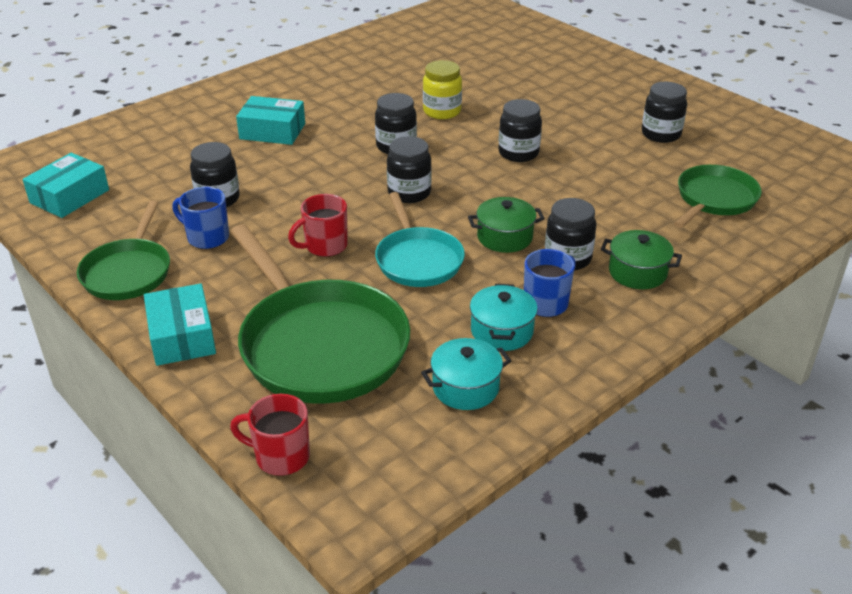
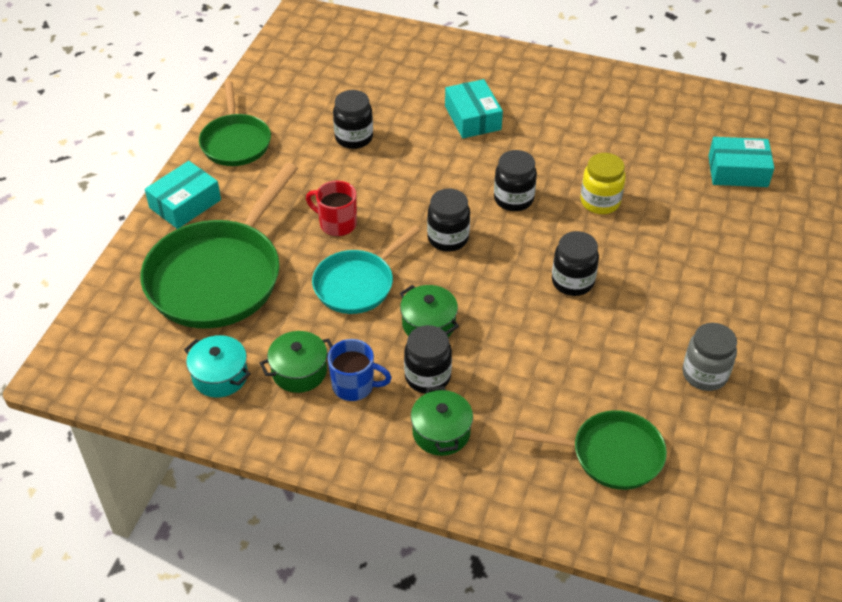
camera: 60 degrees right, 10 degrees up
turquoise box [23,153,109,218] -> turquoise box moved to [708,137,774,187]
green pan [77,201,170,300] -> green pan turned 75 degrees counterclockwise [199,81,271,166]
blue mug [173,187,229,249] -> none
red mug [230,394,310,476] -> none
turquoise pot [470,284,538,351] -> green pot [260,331,333,393]
black jar [642,82,687,143] -> grey jar [682,323,737,391]

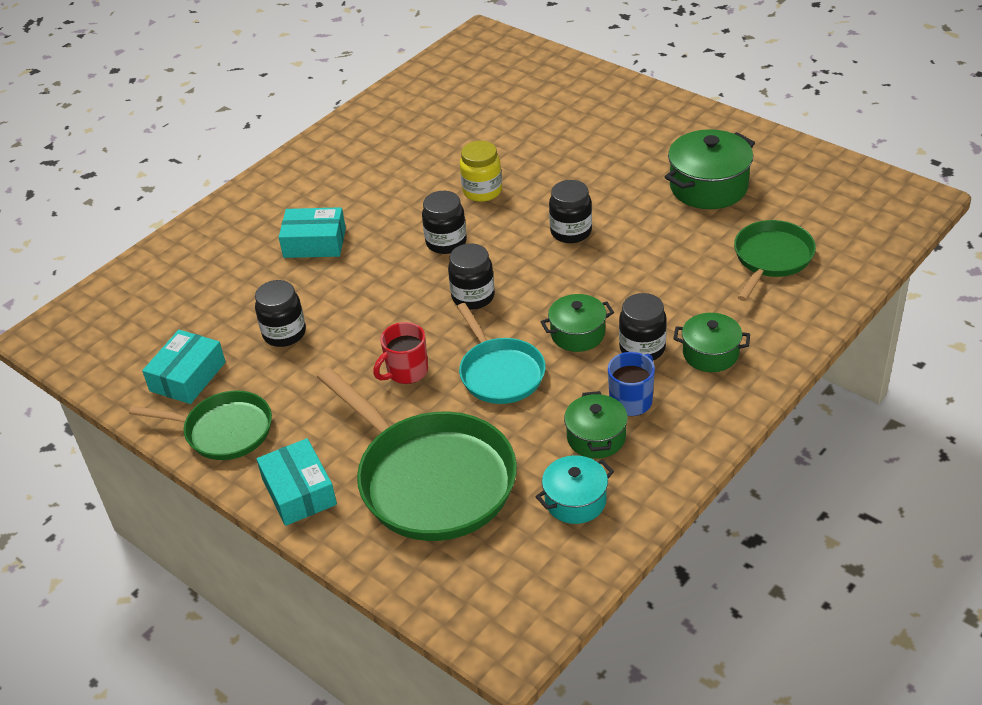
camera: 65 degrees left, 5 degrees down
grey jar [682,323,737,391] -> green pot [665,129,755,209]
turquoise box [708,137,774,187] -> turquoise box moved to [142,330,225,404]

